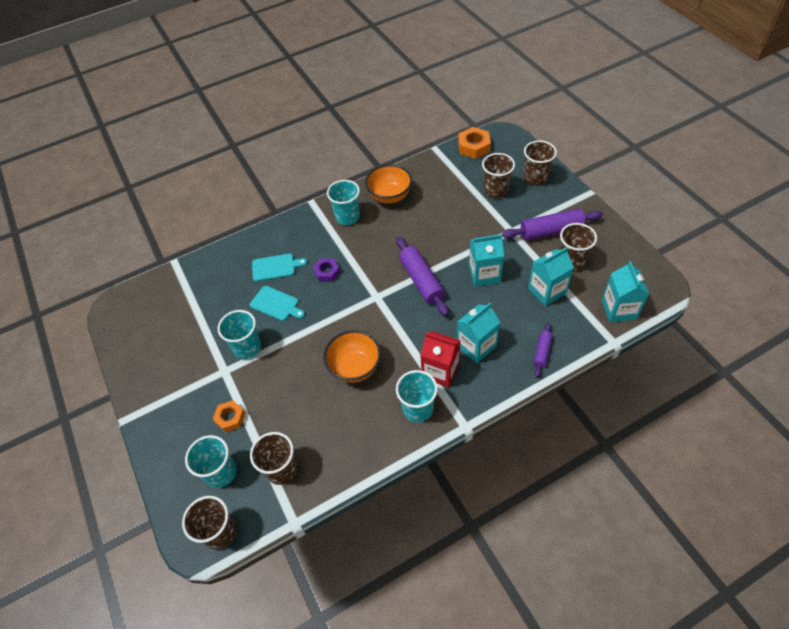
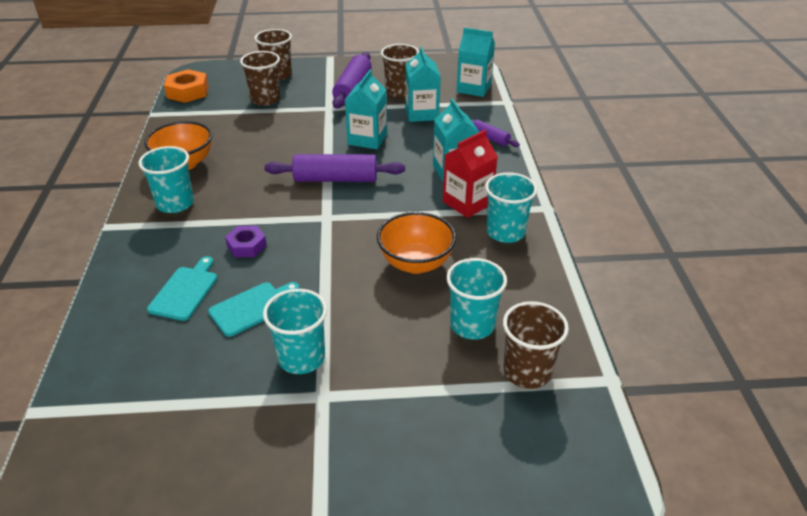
camera: 70 degrees left, 15 degrees down
brown cup [182,496,237,550] -> none
turquoise cup [185,435,237,488] -> turquoise cup moved to [446,258,507,340]
orange nut [213,400,245,432] -> none

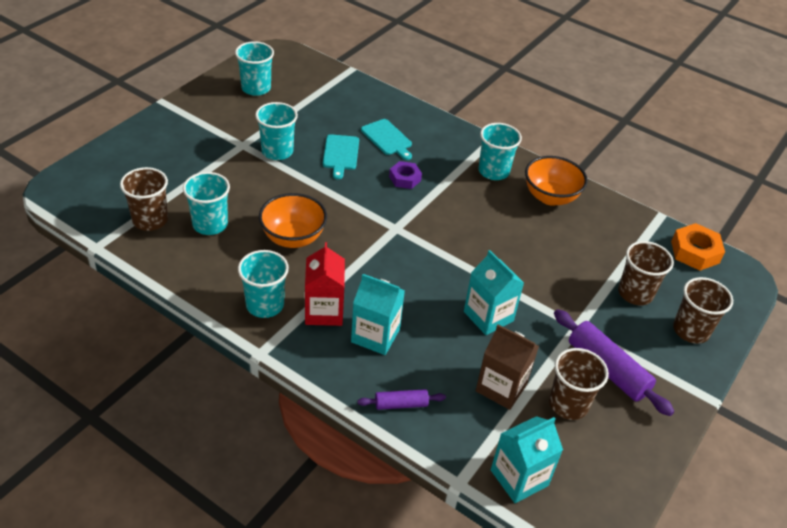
camera: 125 degrees right, 5 degrees up
purple rolling pin [264,154,405,182] -> none
turquoise carton [405,46,441,122] -> brown carton [476,324,539,410]
none -> turquoise cup [235,41,274,96]

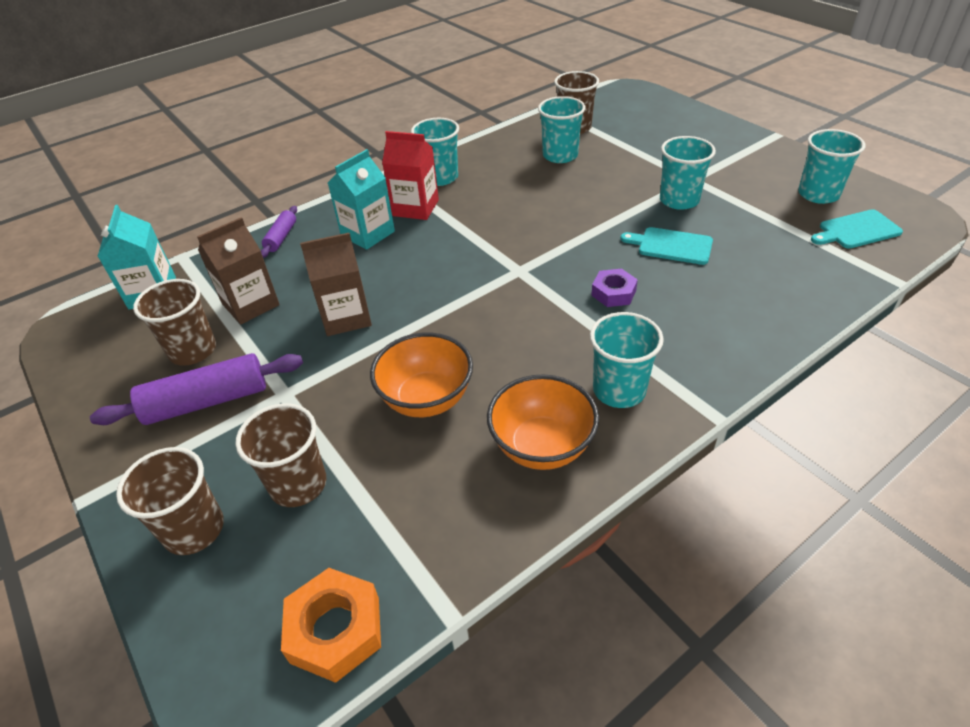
camera: 115 degrees right, 0 degrees up
orange bowl [259,193,327,248] -> orange bowl moved to [370,333,473,417]
turquoise cutting board [361,119,412,160] -> turquoise cutting board moved to [811,209,903,248]
turquoise carton [464,250,524,335] -> brown carton [300,233,372,336]

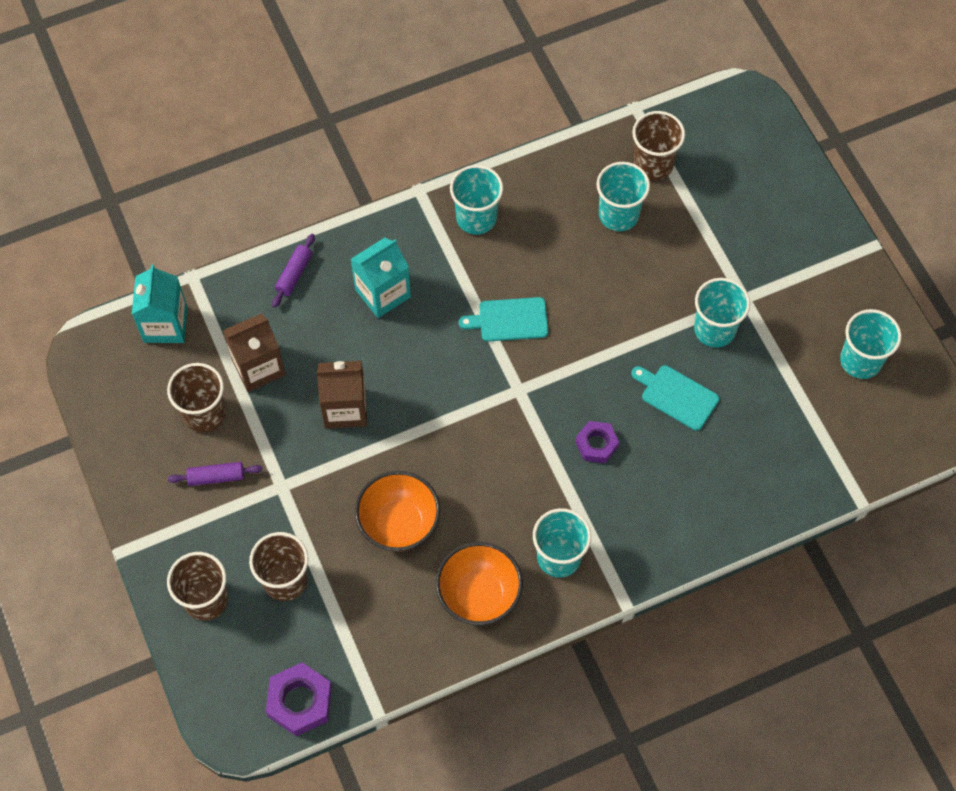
camera: 10 degrees right, 20 degrees up
purple rolling pin [90,353,303,425] -> purple rolling pin [168,462,263,486], size x0.54
orange nut [281,568,381,683] -> purple nut [266,662,332,736]
red carton [382,131,439,220] -> none
turquoise cutting board [811,209,903,248] -> turquoise cutting board moved to [459,297,548,342]

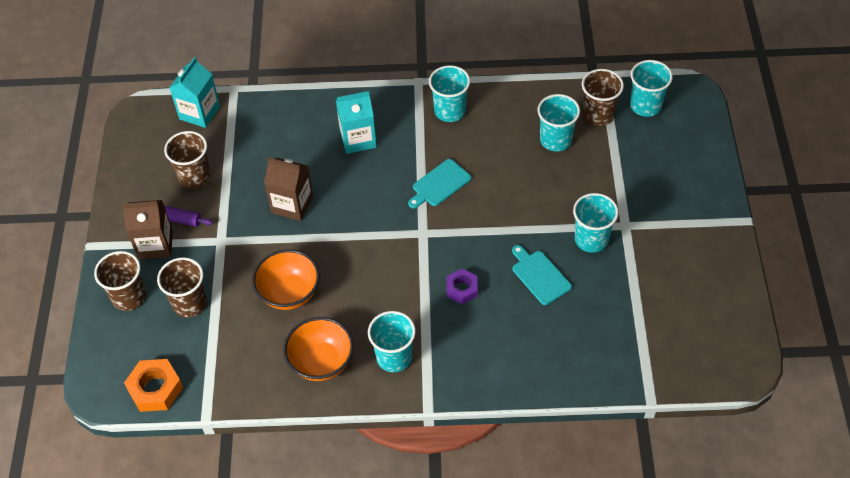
camera: 25 degrees right, 10 degrees down
brown carton [223,313,286,392] -> brown carton moved to [122,200,173,259]
purple nut [266,662,332,736] -> orange nut [124,359,183,412]
purple rolling pin [272,234,315,308] -> none
turquoise cutting board [459,297,548,342] -> turquoise cutting board turned 60 degrees counterclockwise [408,159,471,209]
turquoise cup [840,309,901,379] -> turquoise cup moved to [630,60,673,117]

